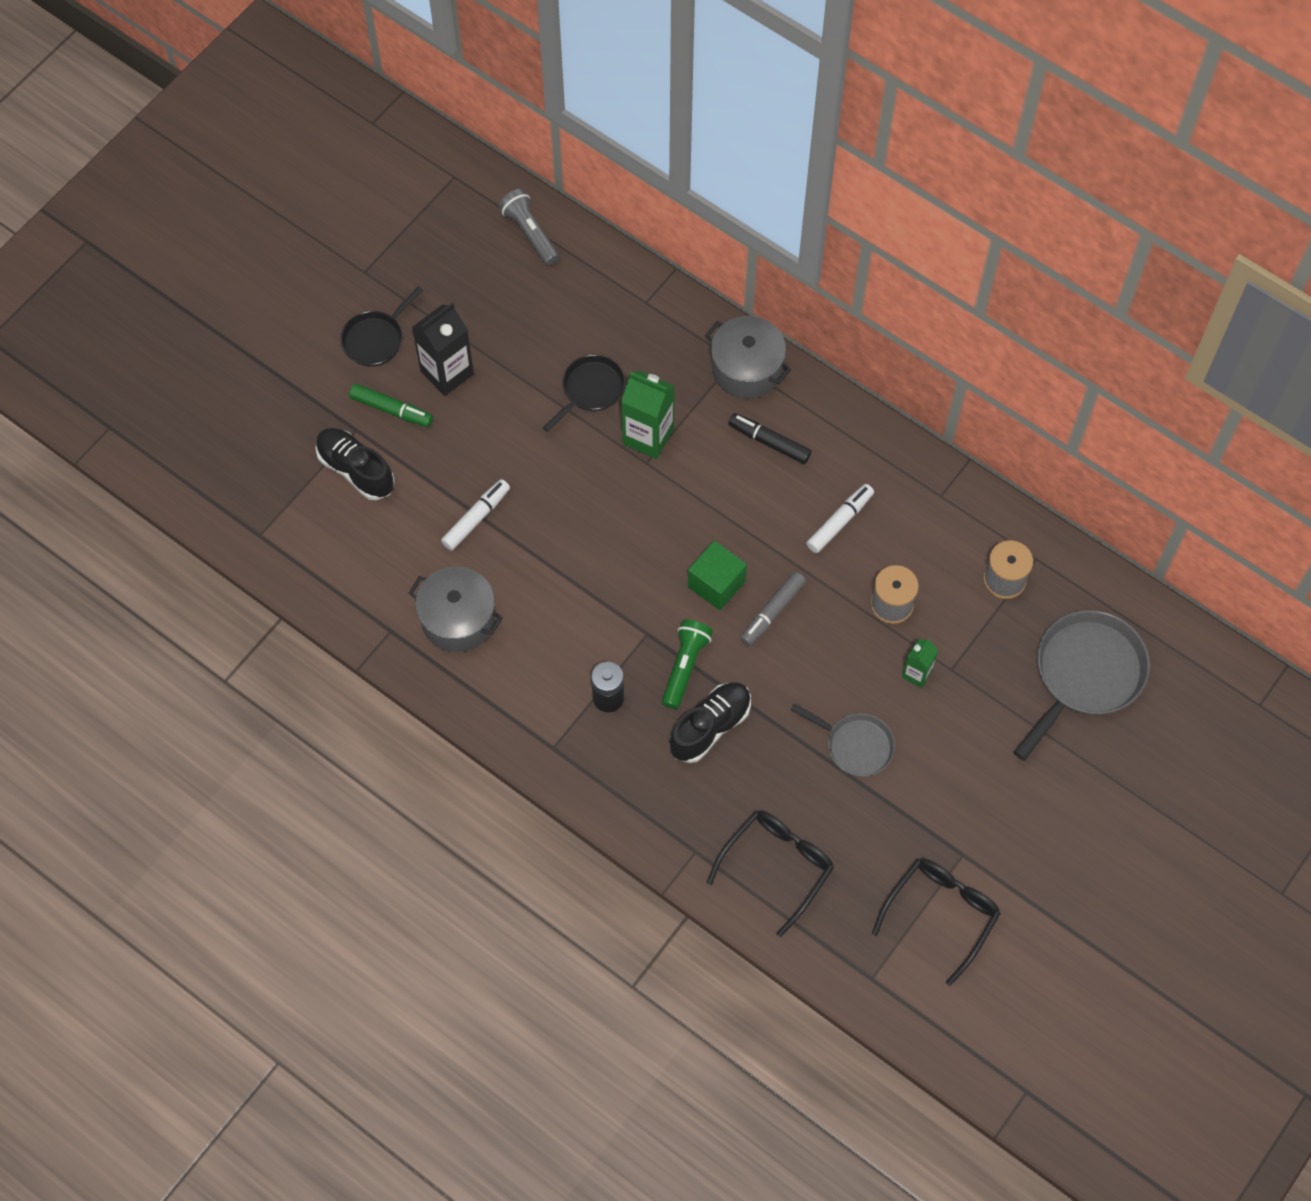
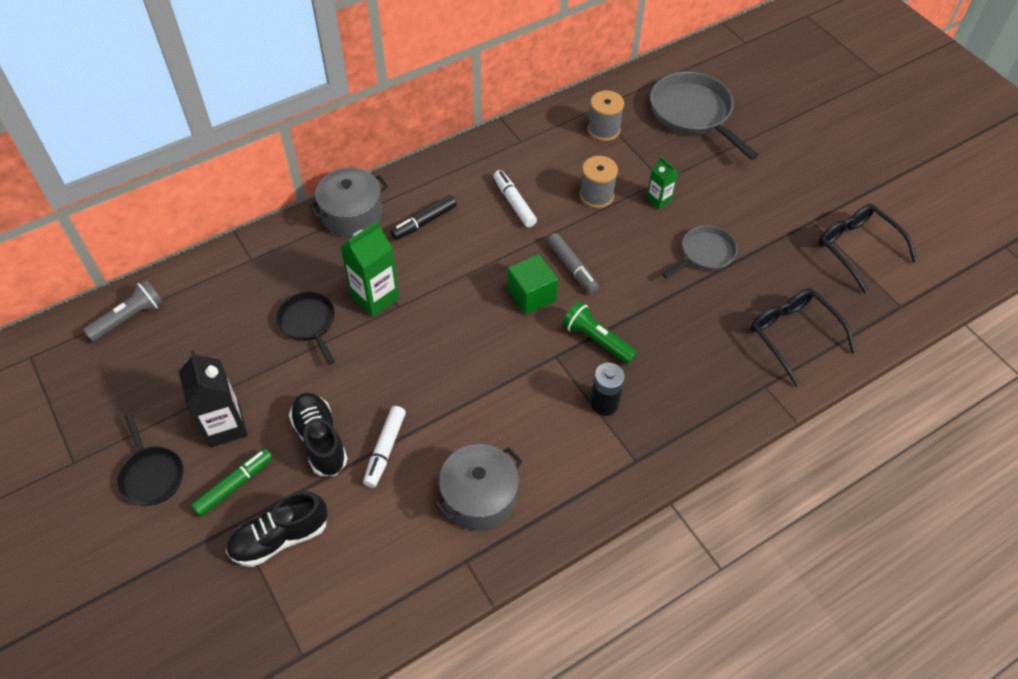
camera: 70 degrees left, 10 degrees down
white marker [441,479,510,551] -> white marker turned 135 degrees counterclockwise [363,406,406,488]
grey flashlight [499,189,559,265] -> grey flashlight turned 150 degrees clockwise [84,280,163,342]
black shoe [669,682,751,763] -> black shoe moved to [289,392,348,476]

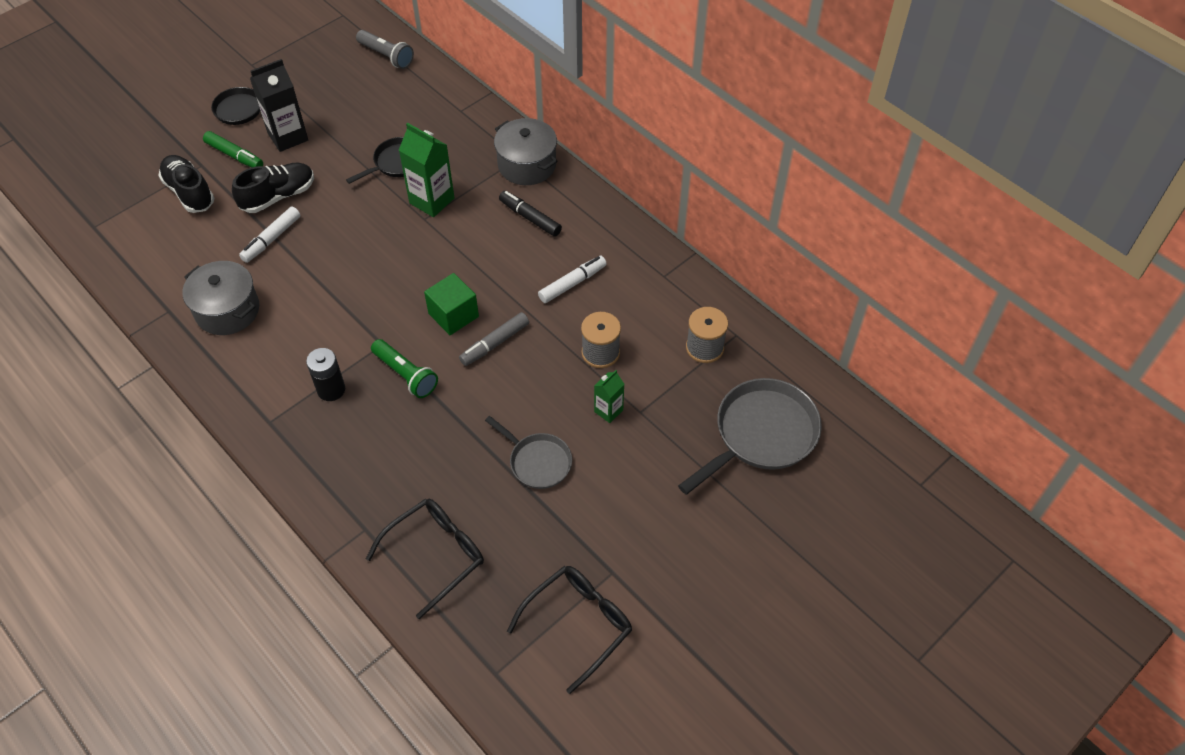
camera: 80 degrees right, 0 degrees up
white marker [363,406,406,488] -> white marker turned 60 degrees counterclockwise [239,206,301,263]
green flashlight [562,301,637,364] -> green flashlight turned 105 degrees clockwise [371,339,438,398]

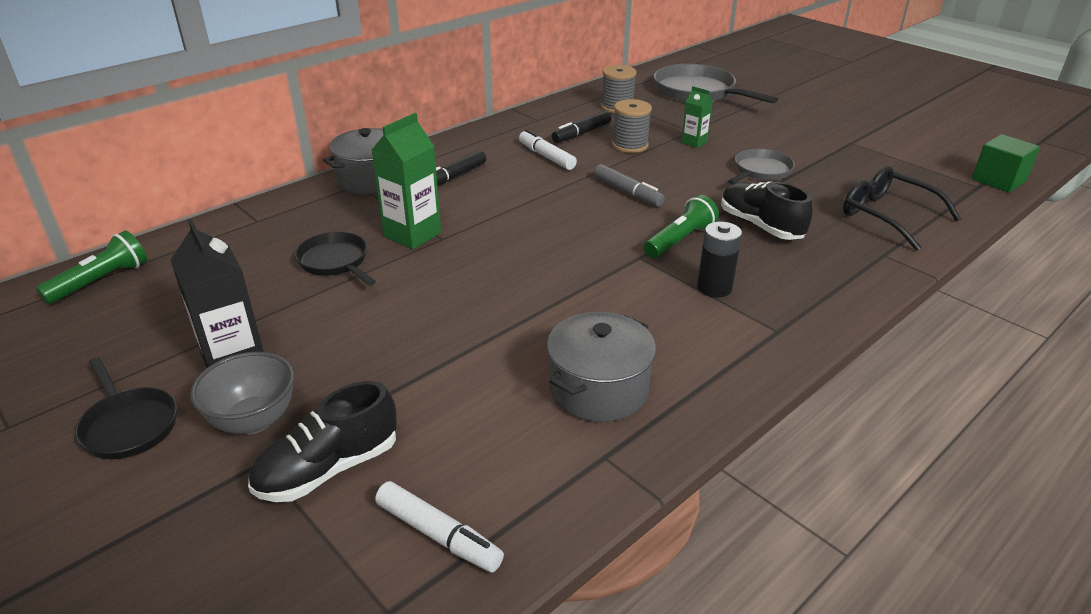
camera: 90 degrees left, 20 degrees down
green marker [203,131,263,167] -> grey bowl [190,352,294,434]
black shoe [232,163,314,213] -> black shoe moved to [721,181,812,240]
white marker [239,206,301,263] -> white marker moved to [375,481,504,573]
grey flashlight [356,30,414,69] -> green flashlight [36,231,147,304]
green cube [424,273,479,335] -> green cube moved to [972,134,1040,193]
black glasses [507,566,632,694] -> none
none -> black marker [552,111,611,143]

